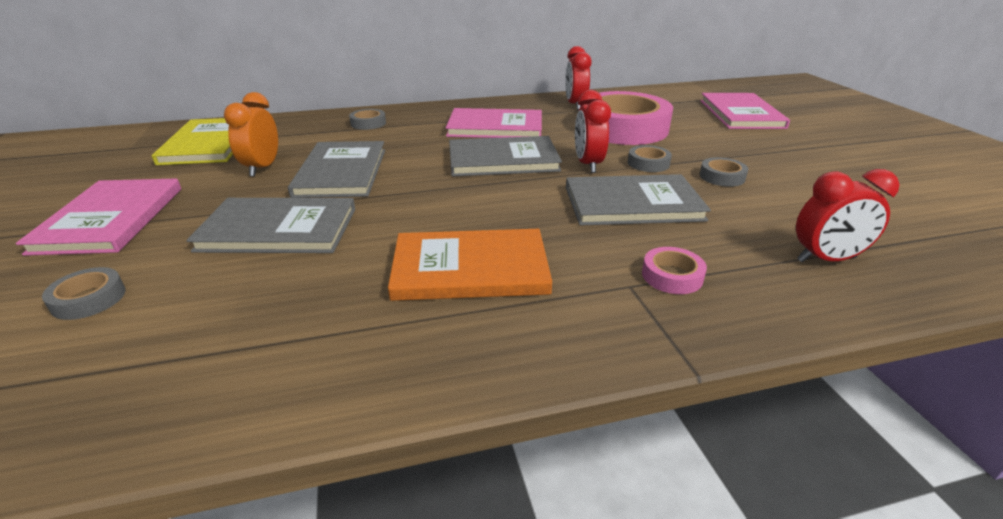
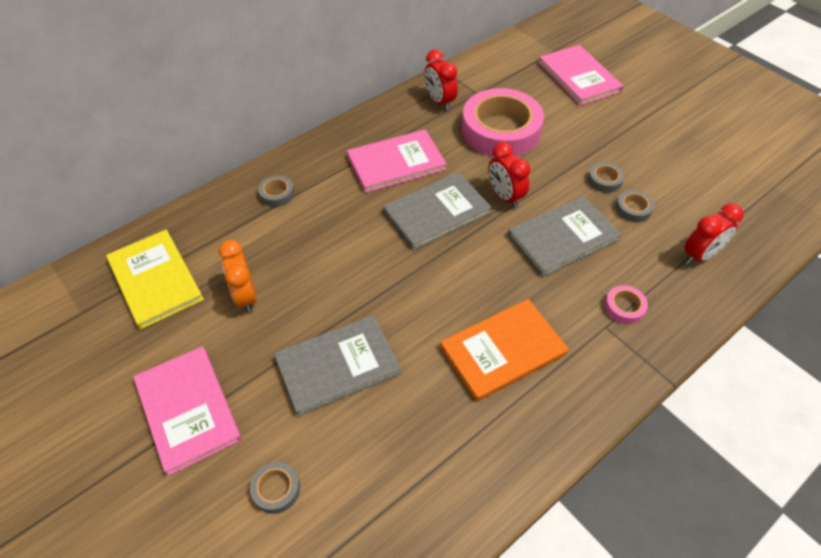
camera: 25 degrees left, 20 degrees up
grey book [288,141,385,198] -> none
grey tape [628,145,672,172] -> grey tape moved to [616,190,654,222]

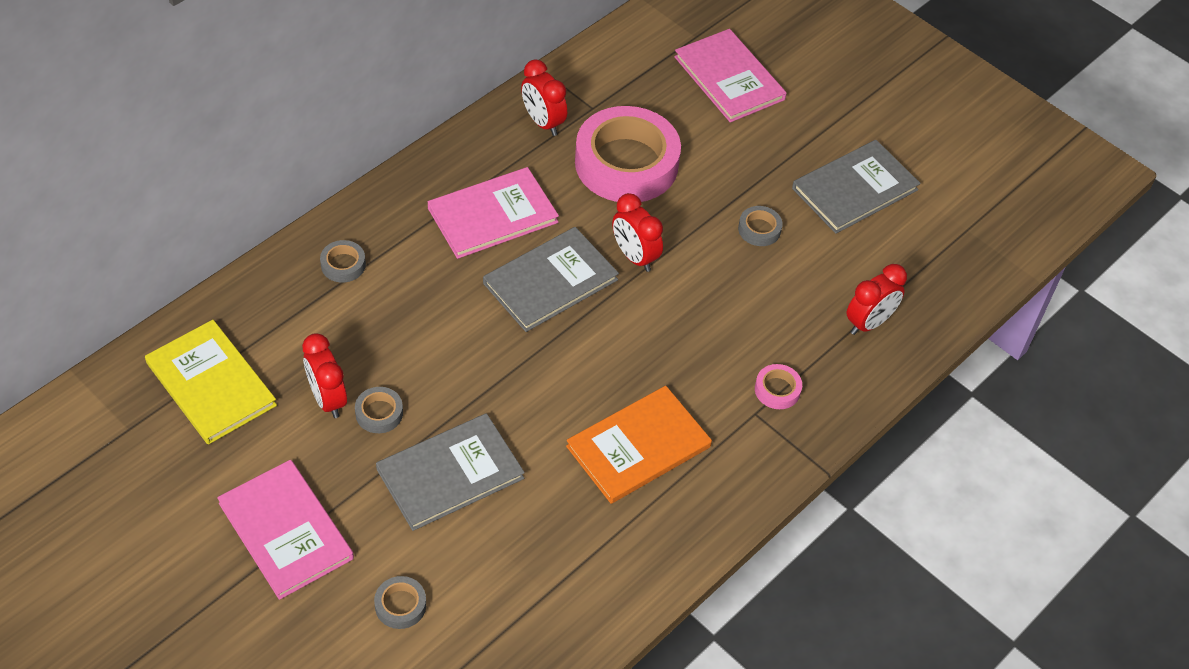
camera: 10 degrees left, 0 degrees up
orange clock [219,240,257,313] -> red clock [302,333,347,418]
grey book [508,196,622,277] -> grey book moved to [792,140,921,234]
grey tape [616,190,654,222] -> grey tape moved to [355,387,403,433]

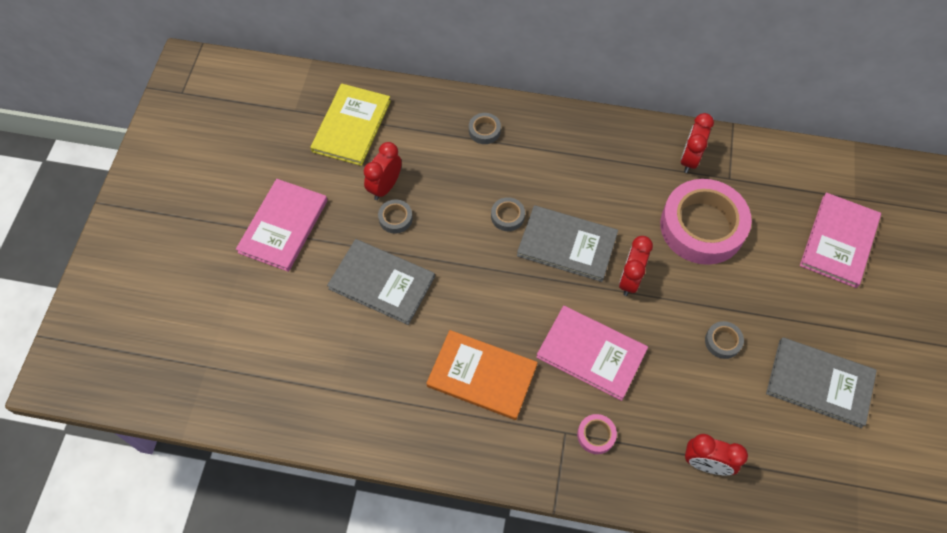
camera: 60 degrees right, 10 degrees up
grey tape [374,576,426,629] -> grey tape moved to [491,197,525,231]
pink book [428,167,559,259] -> pink book moved to [536,306,648,401]

